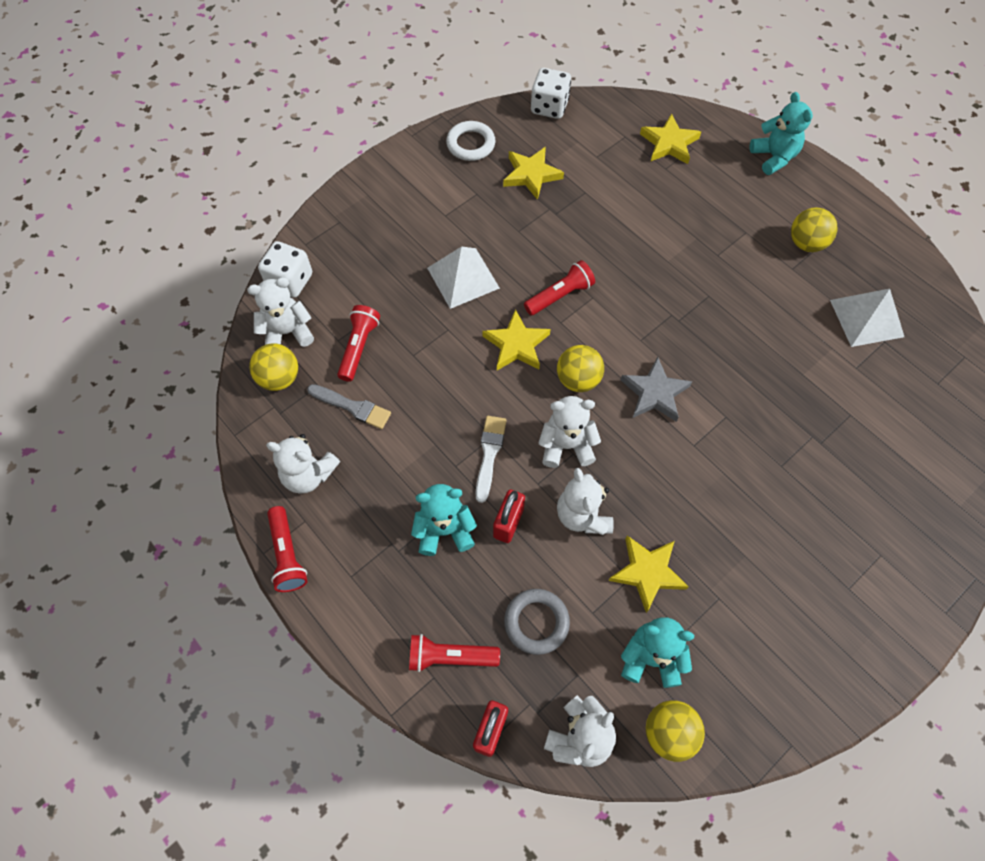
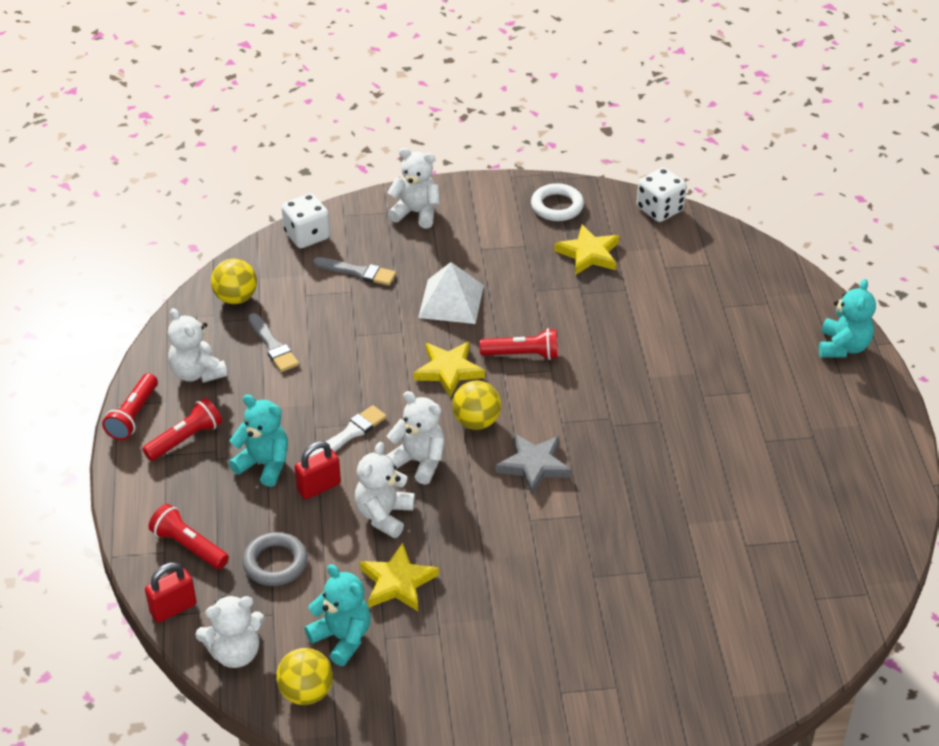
camera: 35 degrees right, 20 degrees down
white teddy bear [247,277,314,347] -> white teddy bear moved to [387,148,440,228]
red flashlight [337,305,380,382] -> red flashlight moved to [142,398,222,461]
yellow star [640,113,701,164] -> none
yellow ball [791,207,838,252] -> none
white pyramid [830,289,904,347] -> none
none -> grey brush [313,257,396,286]

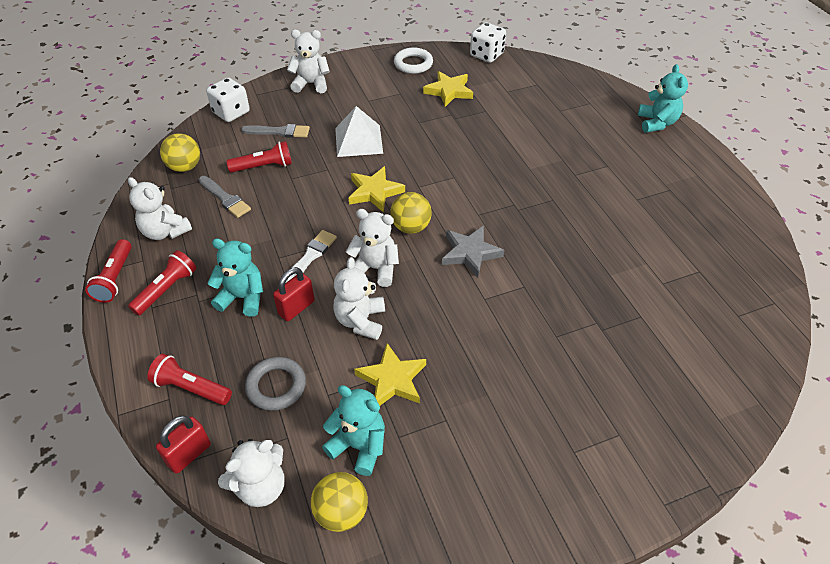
camera: 15 degrees left, 5 degrees up
red flashlight [480,328,558,360] -> red flashlight moved to [226,141,292,173]

